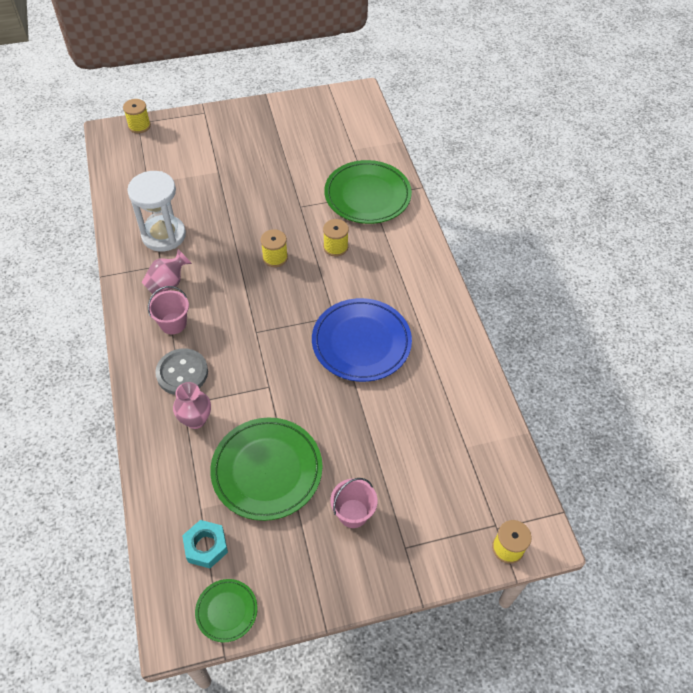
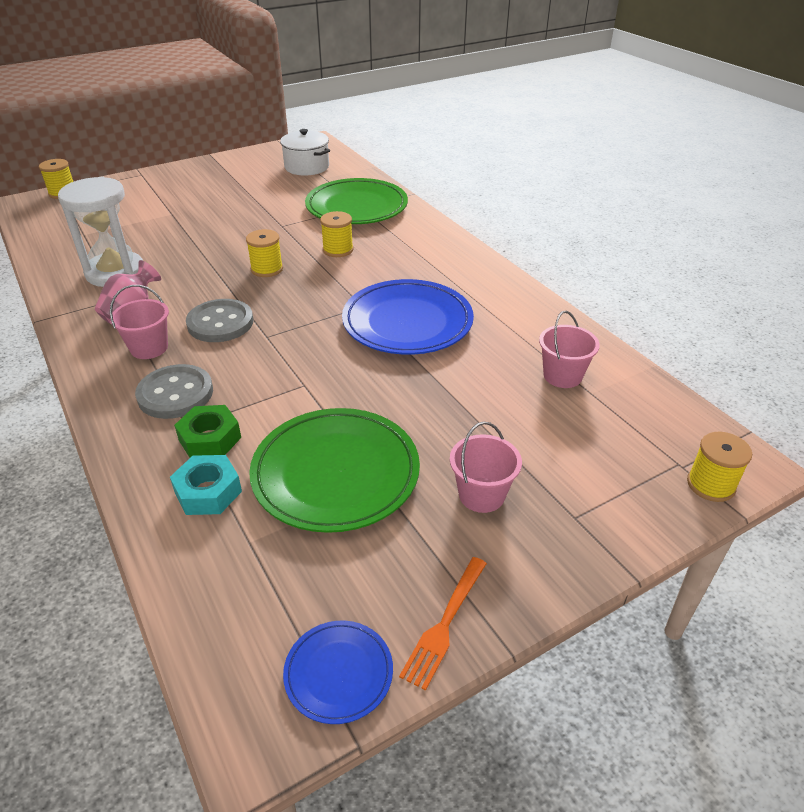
camera: 15 degrees left, 15 degrees down
pink vase [173,382,211,429] -> green nut [174,405,241,458]
turquoise nut [182,520,228,568] -> turquoise nut moved to [170,455,242,515]
green plate [195,579,257,642] -> blue plate [283,621,393,724]
none -> grey button [186,299,253,342]
none -> white pot [280,129,330,176]
none -> orange fork [399,557,487,691]
none -> pink bucket [539,311,600,388]

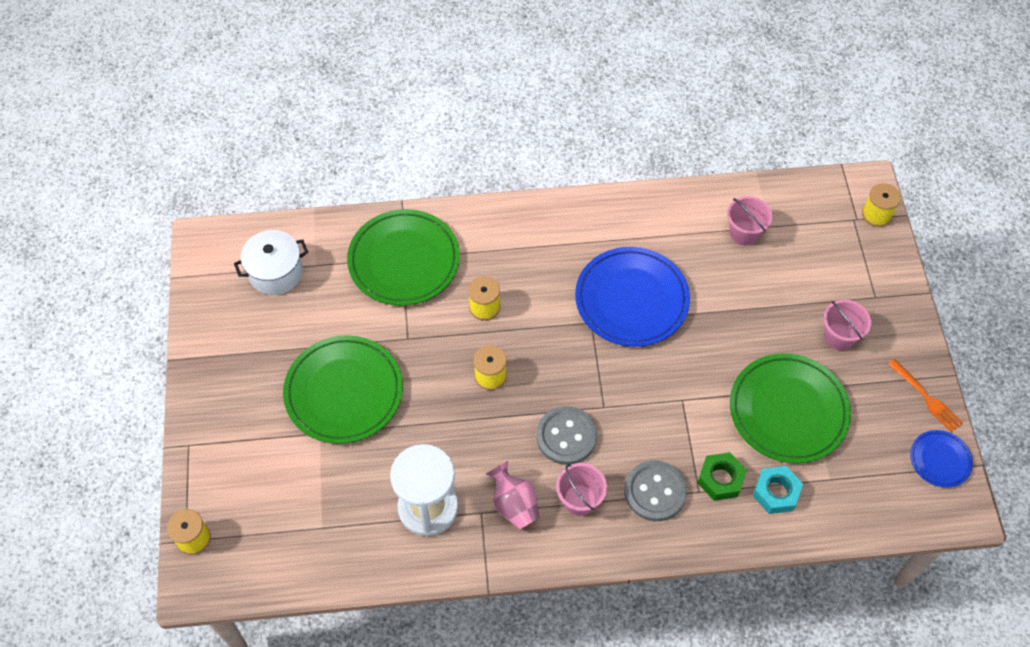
camera: 65 degrees left, 20 degrees up
none -> green plate [283,335,403,444]

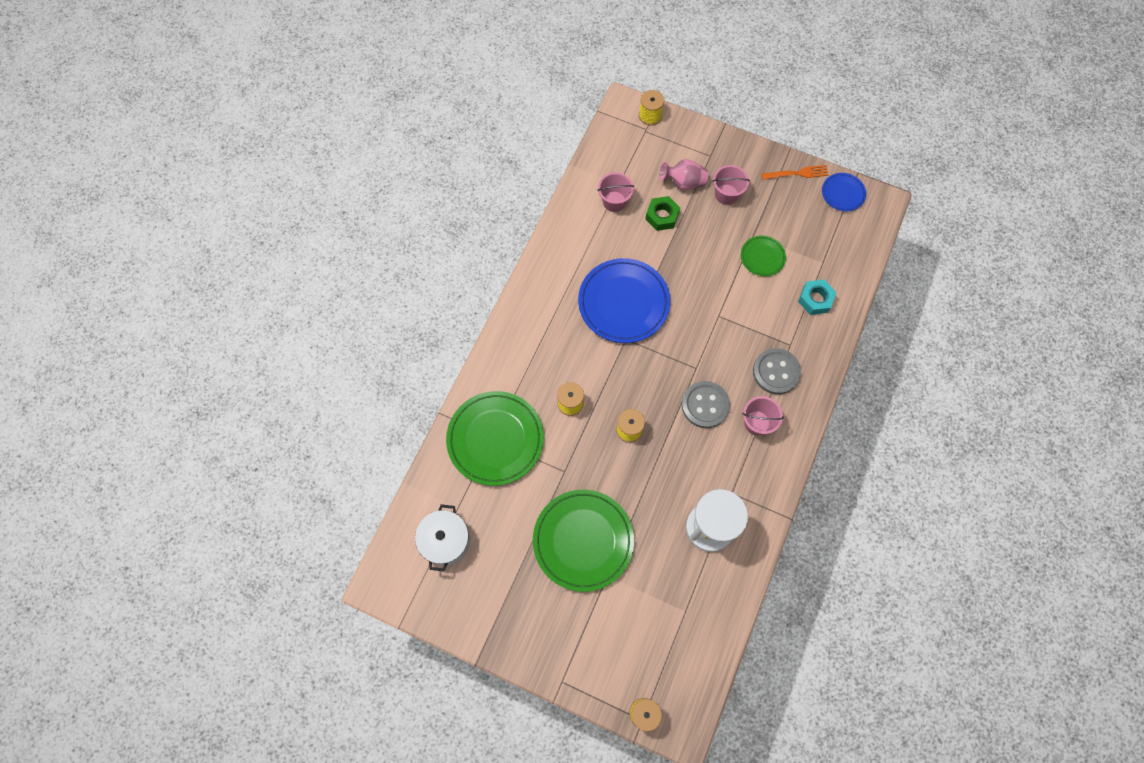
camera: 60 degrees left, 10 degrees up
pink vase [486,461,540,530] -> pink vase moved to [660,159,708,190]
green nut [698,452,747,501] -> green nut moved to [645,196,680,231]
green plate [730,353,851,464] -> green plate [741,235,786,276], size x0.50

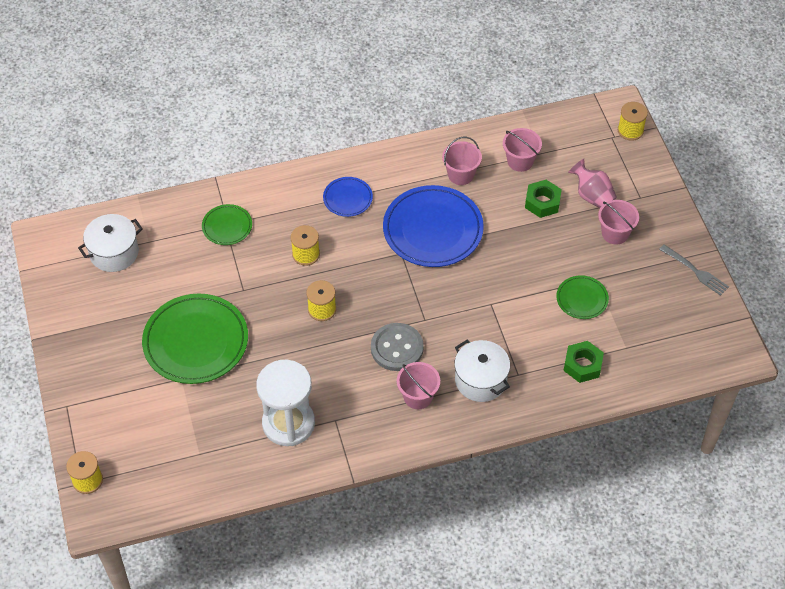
camera: 50 degrees right, 15 degrees down
green plate [446,391,544,486] -> green plate [202,204,252,245], size x0.50
grey button [753,348,801,394] -> white pot [454,340,510,402]
orange fork [761,165,829,180] -> grey fork [659,244,729,296]
turquoise nut [798,280,837,315] -> green nut [563,341,604,383]
blue plate [822,173,866,211] -> blue plate moved to [323,177,373,217]
none -> pink bucket [442,137,482,185]

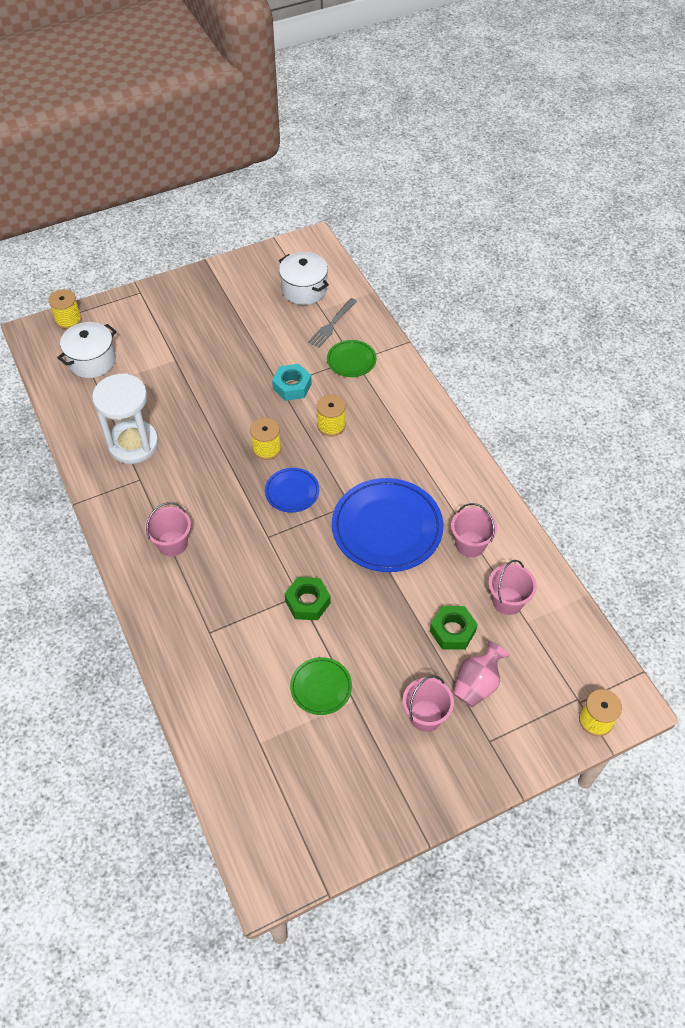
camera: 80 degrees right, 0 degrees up
green plate [142,294,248,384] -> none
blue plate [323,177,373,217] -> blue plate moved to [265,468,319,513]
grey button [371,323,424,371] -> none
white pot [454,340,510,402] -> white pot moved to [57,322,117,378]
green nut [563,341,604,383] -> green nut moved to [285,577,331,620]
grey fork [659,244,729,296] -> grey fork moved to [308,298,357,348]
none -> turquoise nut [272,364,312,401]

